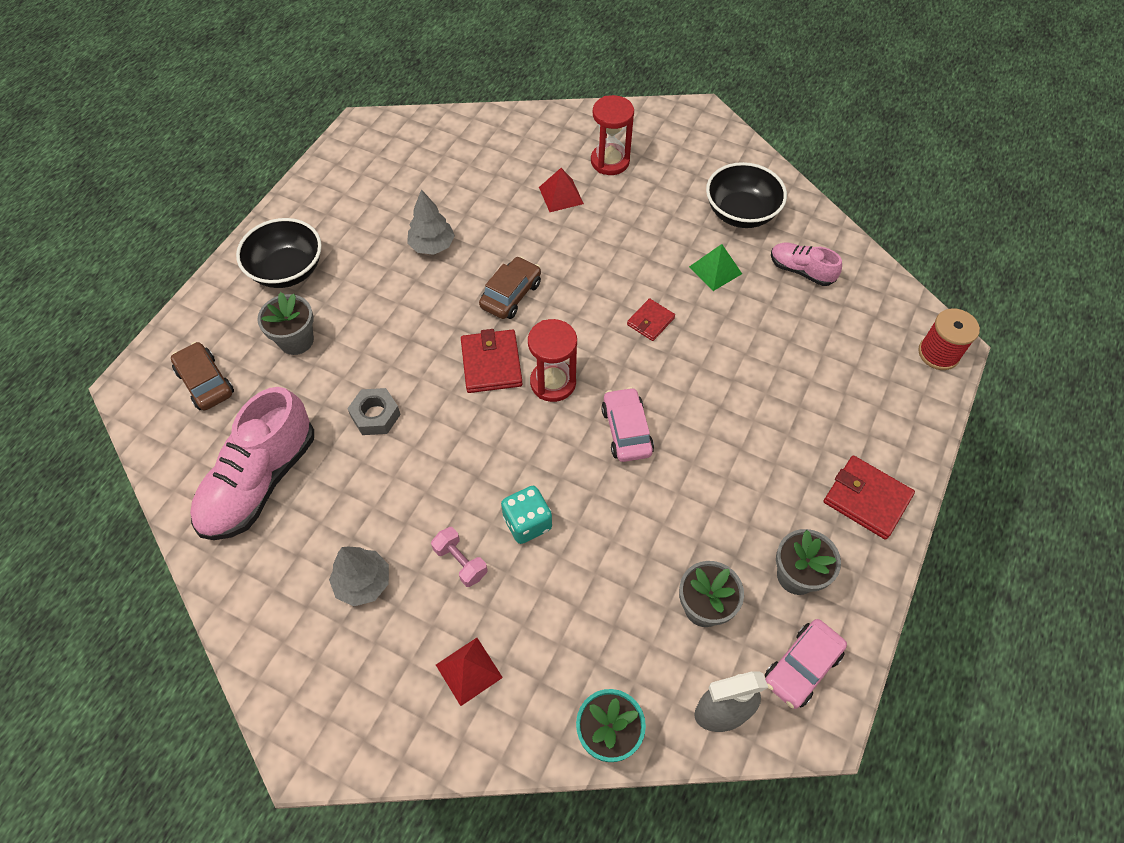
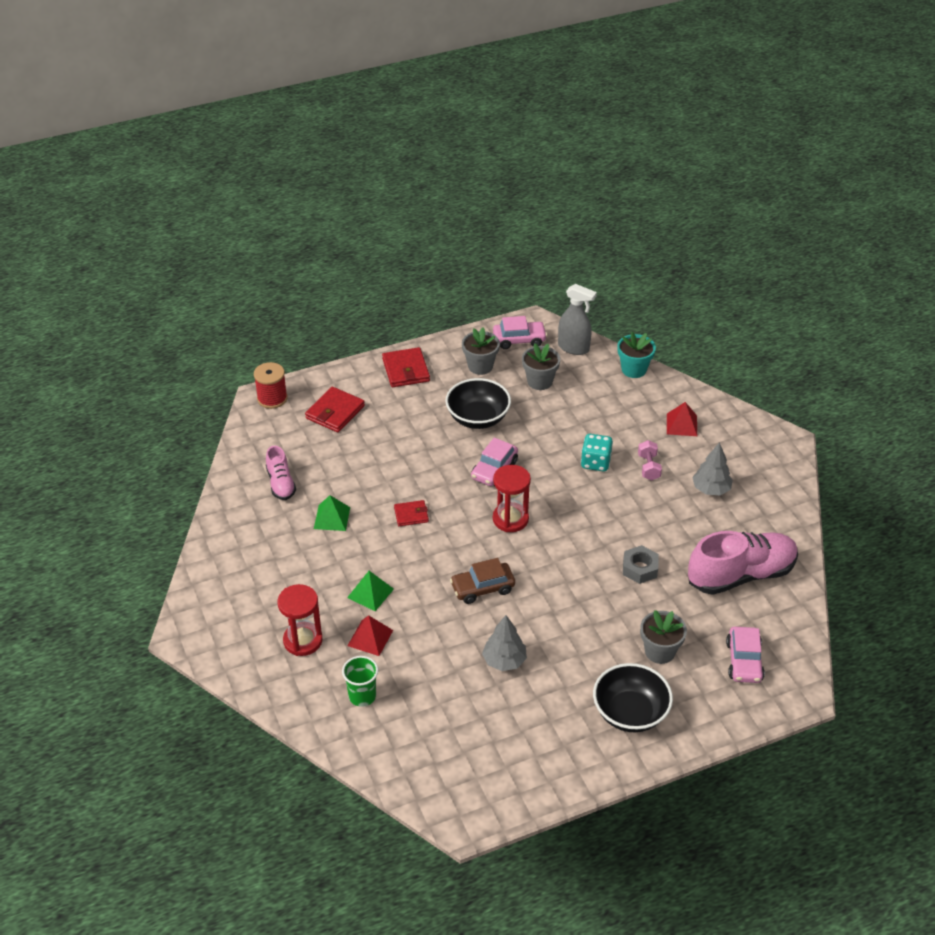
camera: 140 degrees left, 15 degrees down
brown car [171,342,234,410] -> pink car [726,626,765,683]
red wallet [461,329,523,393] -> red wallet moved to [305,387,365,432]
black bowl [706,162,787,228] -> black bowl moved to [445,378,511,429]
none -> green cup [342,656,378,707]
none -> green pyramid [347,571,394,611]

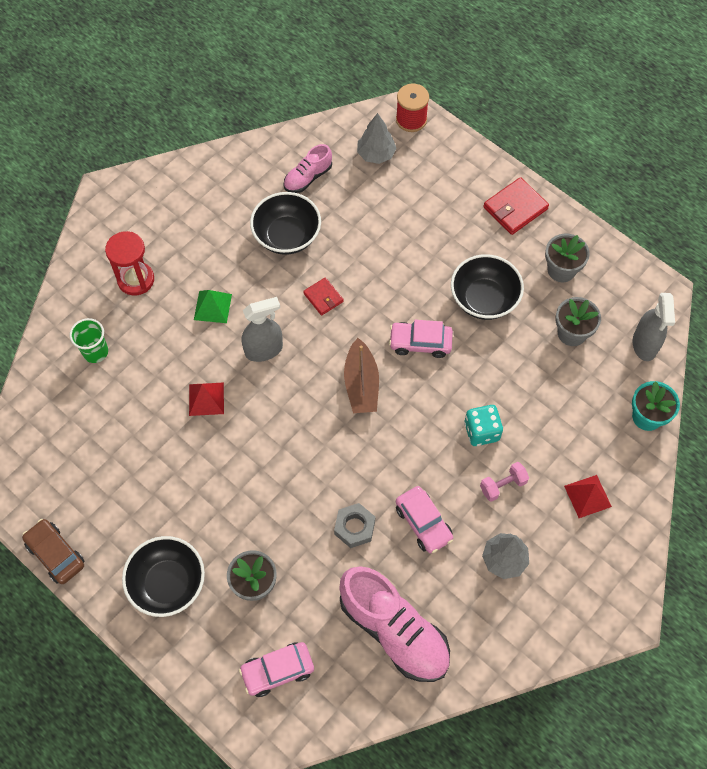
camera: 65 degrees right, 20 degrees up
red wallet [305,387,365,432] -> none
green pyramid [314,495,350,531] -> black bowl [250,192,321,255]
red pyramid [347,615,393,656] -> red pyramid moved to [189,382,224,416]
brown car [450,558,515,604] -> brown car moved to [22,519,84,584]
grey tree [482,615,527,671] -> grey tree moved to [357,113,397,164]
pink car [493,316,547,349] -> pink car moved to [396,486,453,553]
red hourglass [493,465,531,532] -> brown boat [344,338,379,413]
none -> grey spray bottle [242,297,283,362]

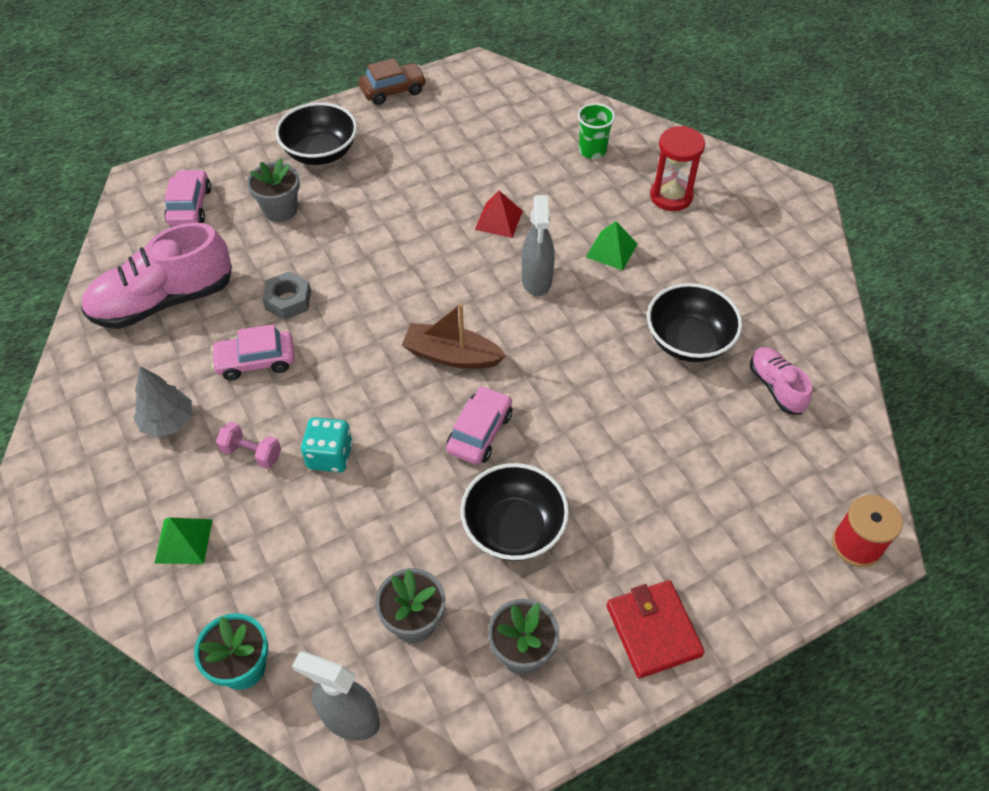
camera: 110 degrees right, 10 degrees down
red wallet [303,277,344,316] -> none
grey tree [357,113,397,164] -> none
pink dumbbell [480,462,529,502] -> pink dumbbell turned 60 degrees counterclockwise [216,422,281,469]
red pyramid [564,475,612,518] -> green pyramid [154,517,213,564]

